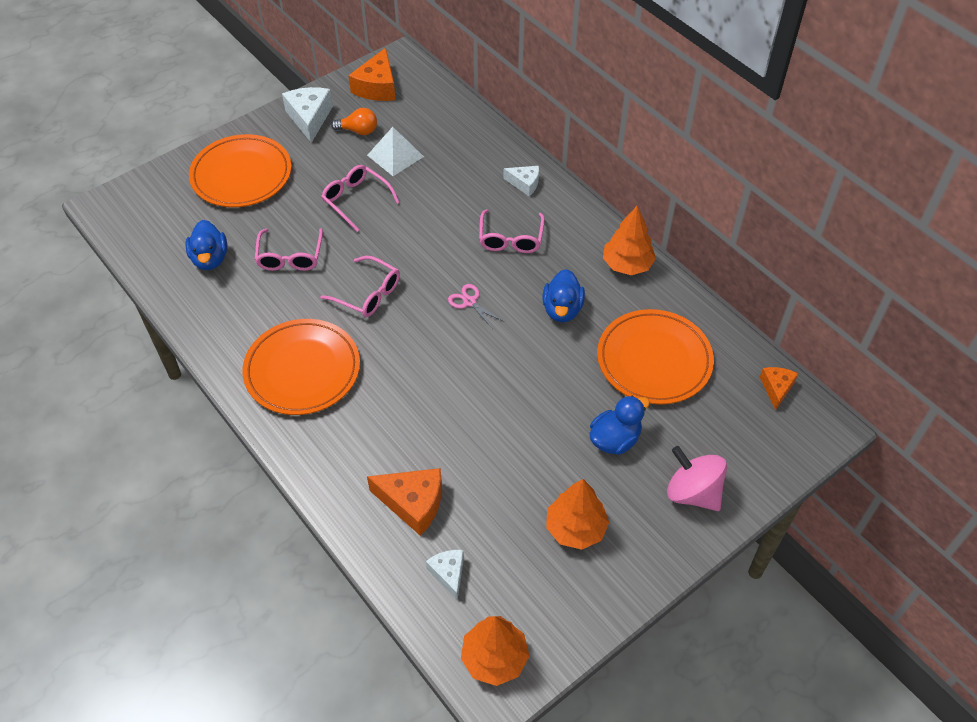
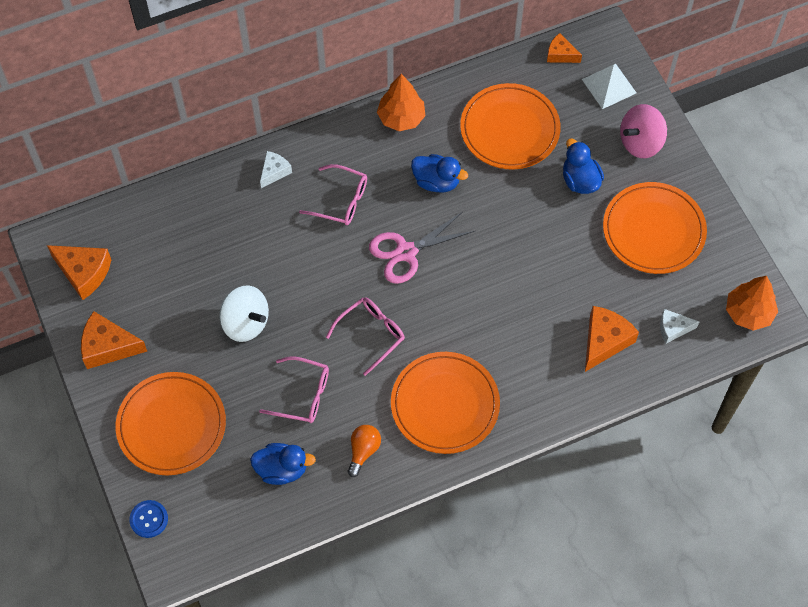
camera: 75 degrees left, 10 degrees up
white cheese [282,87,333,143] -> orange cheese [81,311,147,369]
pink glasses [321,165,400,232] -> white spinning top [220,285,269,342]
orange light bulb [331,108,377,135] -> orange light bulb moved to [348,425,381,477]
white pyramid [367,127,424,176] -> white pyramid moved to [582,64,636,109]
pink scissors [448,284,503,329] -> pink scissors [369,212,475,284], size x1.84
orange tree [546,479,609,550] -> orange plate [603,182,707,274]
none -> blue button [129,500,168,538]

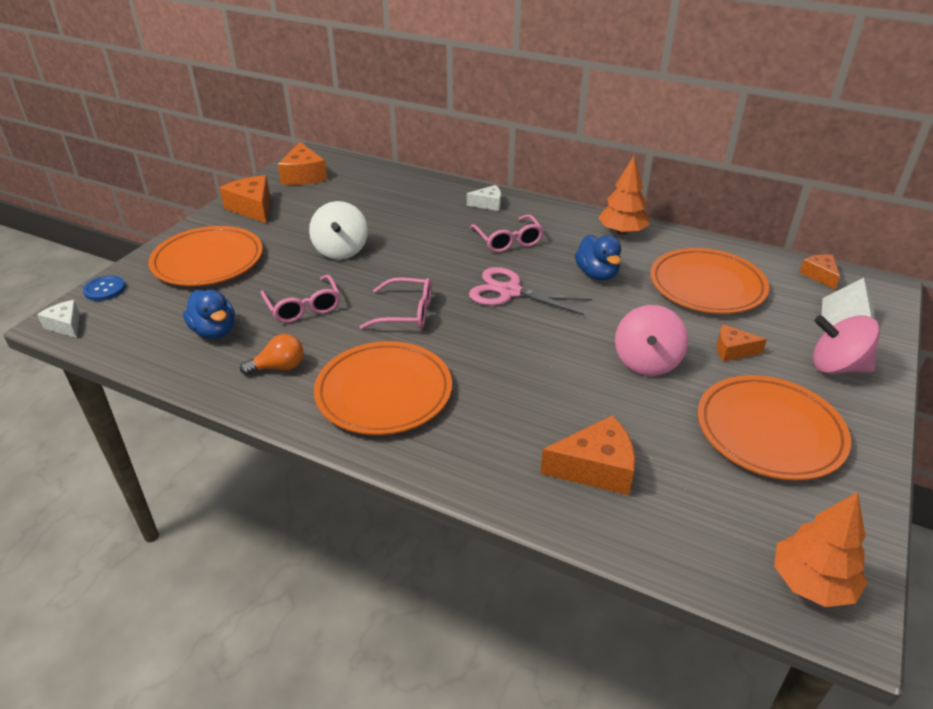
camera: 50 degrees right, 25 degrees down
blue duck [563,138,604,194] -> orange cheese [717,324,767,362]
white cheese [660,309,699,344] -> white cheese moved to [37,300,80,338]
none -> pink spinning top [615,305,688,376]

